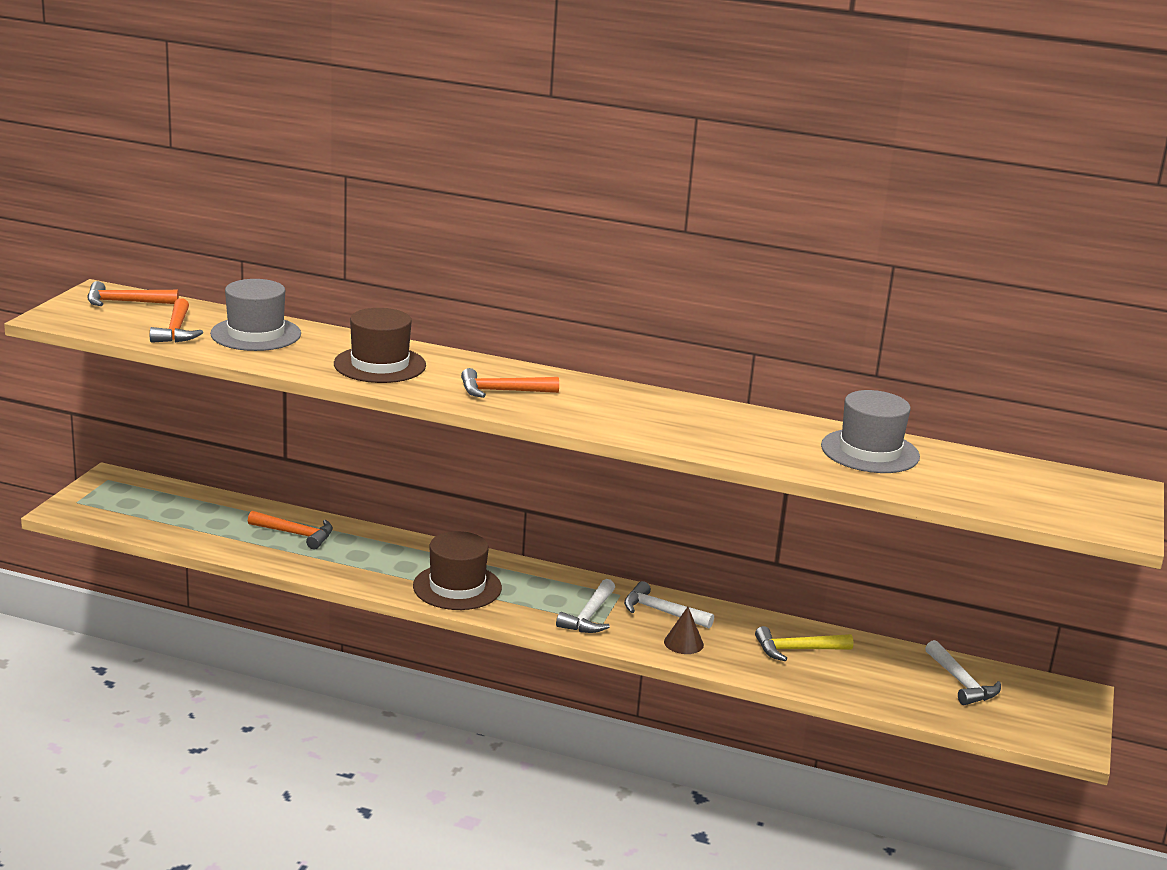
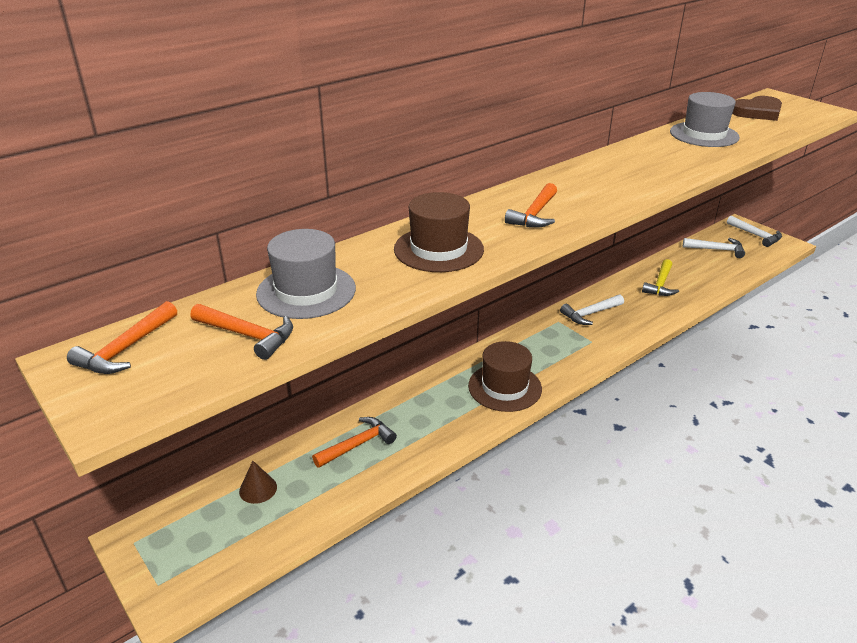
camera: 55 degrees left, 10 degrees up
white hammer [556,579,615,633] -> white hammer moved to [727,216,782,247]
brown cone [664,607,704,654] -> brown cone moved to [239,461,277,504]
none -> brown heart [732,96,782,121]

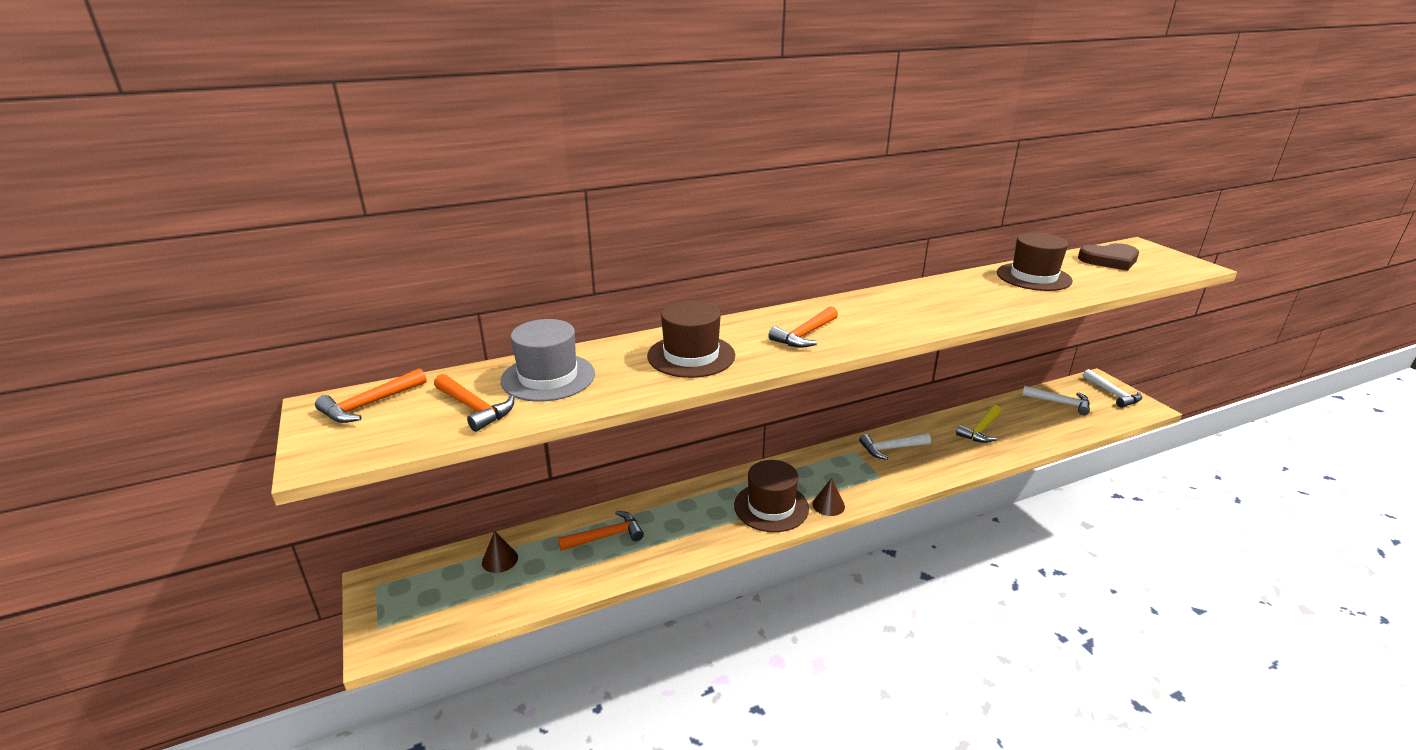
camera: 15 degrees right, 5 degrees down
grey hat [670,92,740,147] -> brown hat [997,233,1073,291]
none -> brown cone [813,478,845,516]

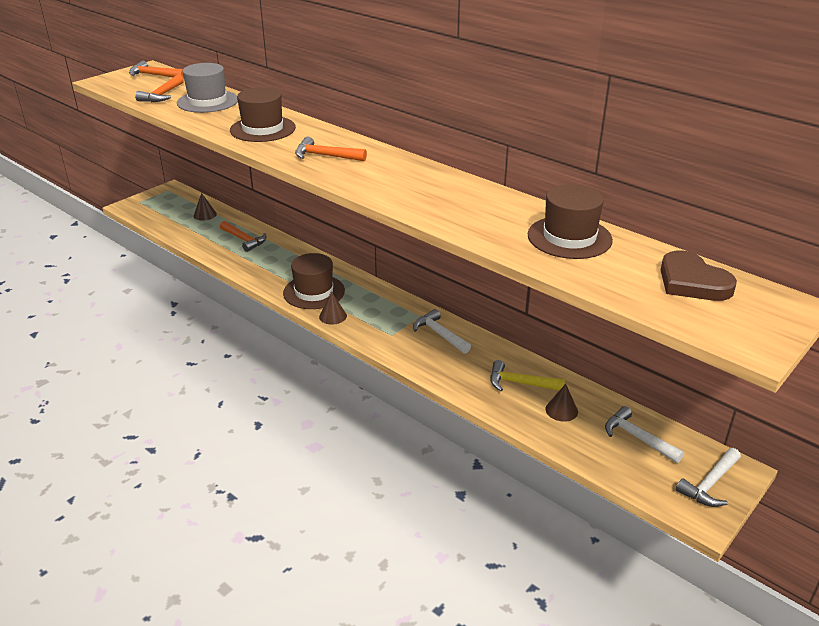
camera: 65 degrees right, 5 degrees up
white hammer [1022,386,1090,415] -> white hammer turned 135 degrees clockwise [605,406,684,463]
none -> brown cone [546,384,578,422]

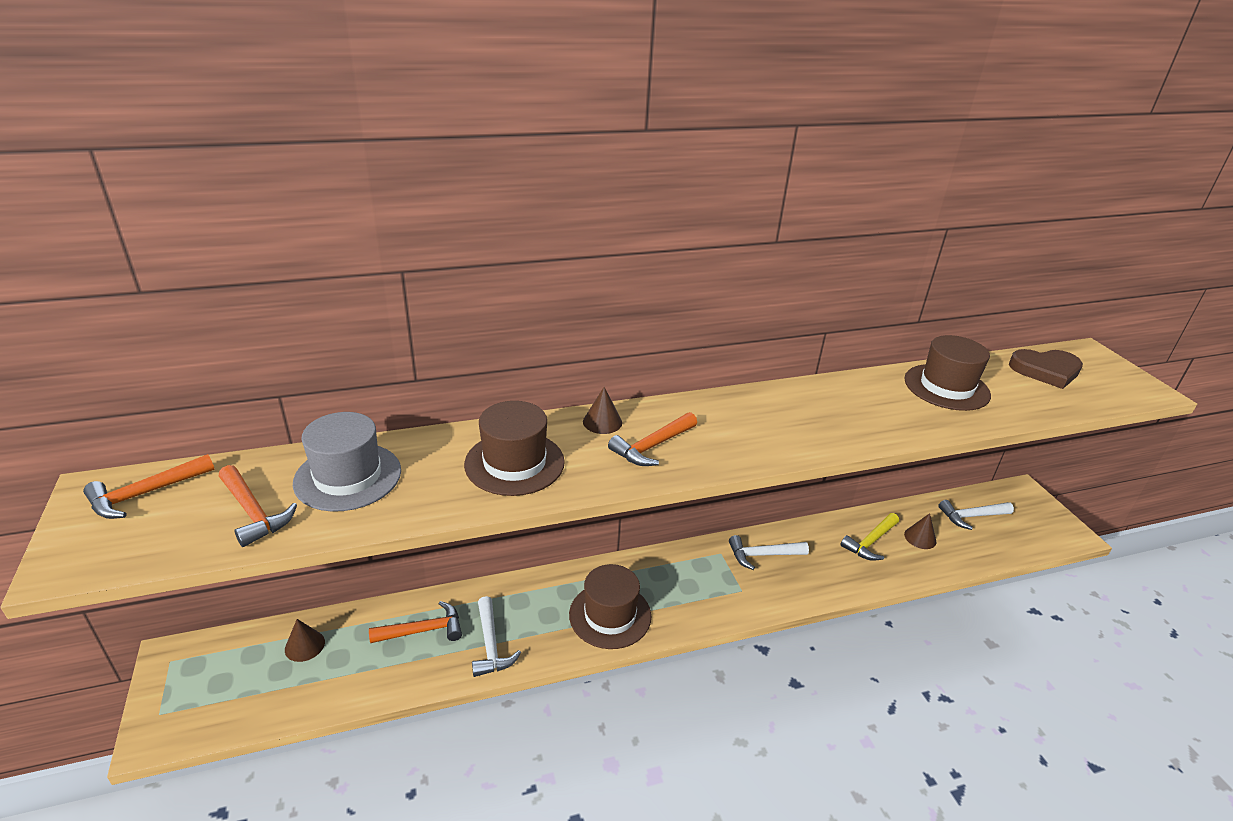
camera: 60 degrees left, 0 degrees up
brown cone [319,291,347,325] -> brown cone moved to [583,387,622,434]
white hammer [676,448,741,507] -> white hammer moved to [472,596,521,677]

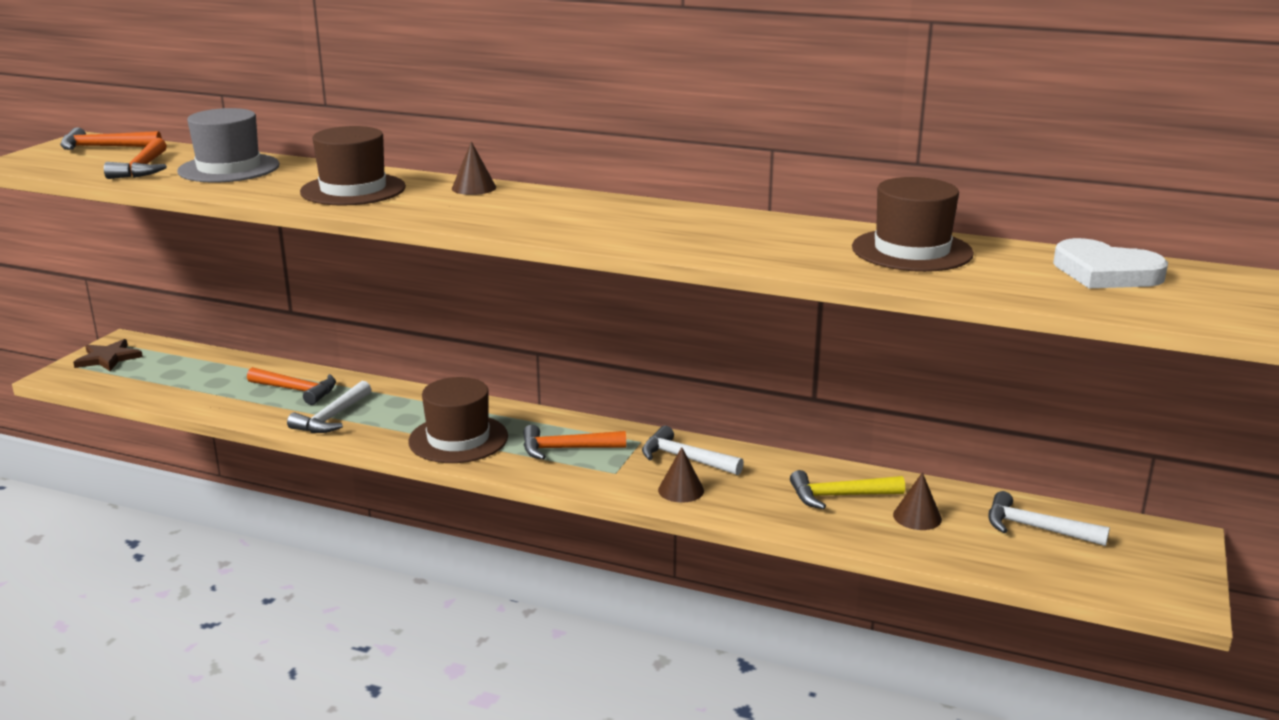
camera: 40 degrees right, 10 degrees down
brown cone [285,619,325,662] -> brown cone moved to [658,447,704,503]
orange hammer [608,412,697,466] -> orange hammer moved to [523,425,626,460]
brown heart [1009,349,1083,389] -> white heart [1053,238,1168,288]
none -> brown star [73,339,143,371]

